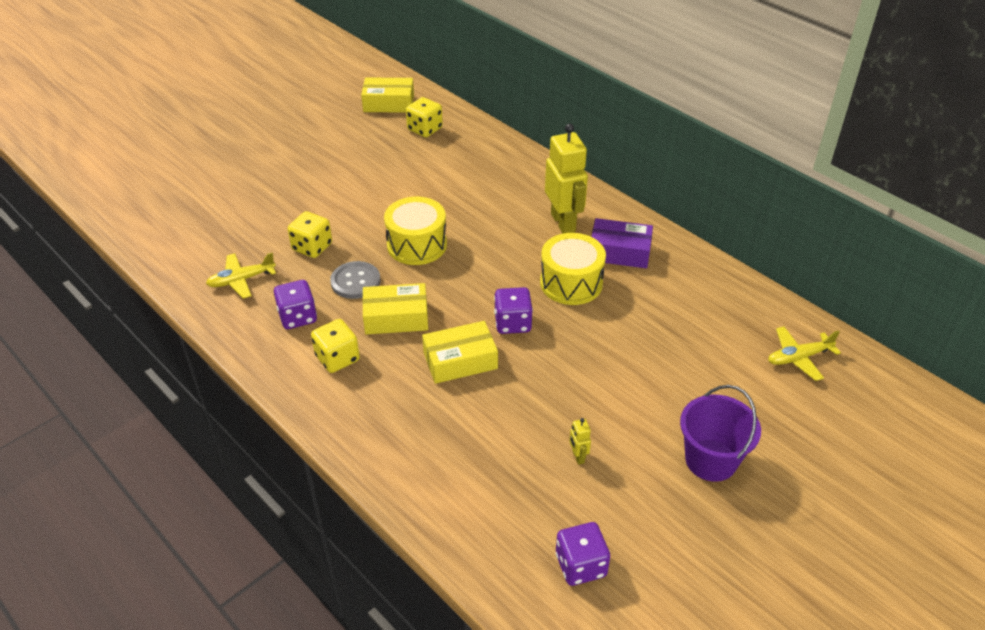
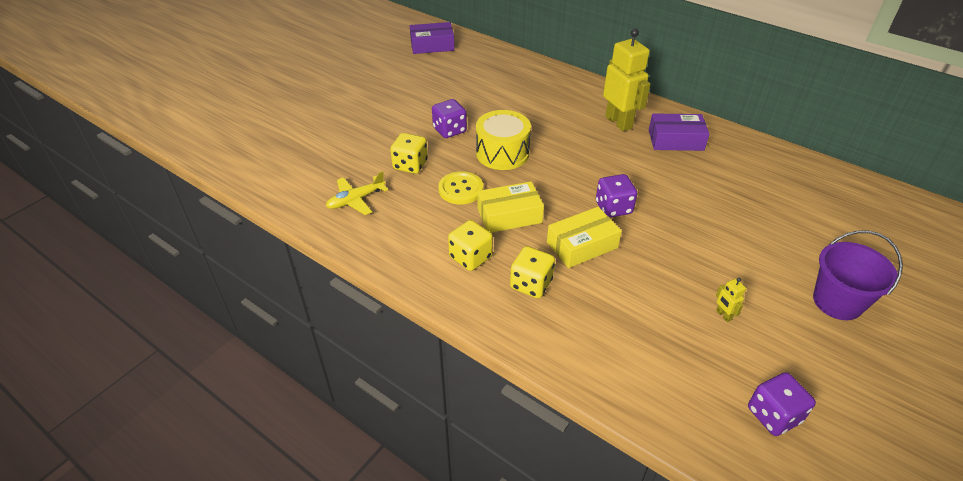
camera: 10 degrees left, 0 degrees up
purple dice [274,280,317,329] -> purple dice moved to [432,99,467,138]
grey button [330,261,380,299] -> yellow button [438,171,483,204]
yellow box [361,78,414,113] -> purple box [410,22,455,54]
yellow dice [406,97,443,137] -> yellow dice moved to [510,246,555,298]
yellow drum [540,233,606,305] -> none
yellow plane [768,326,841,381] -> none

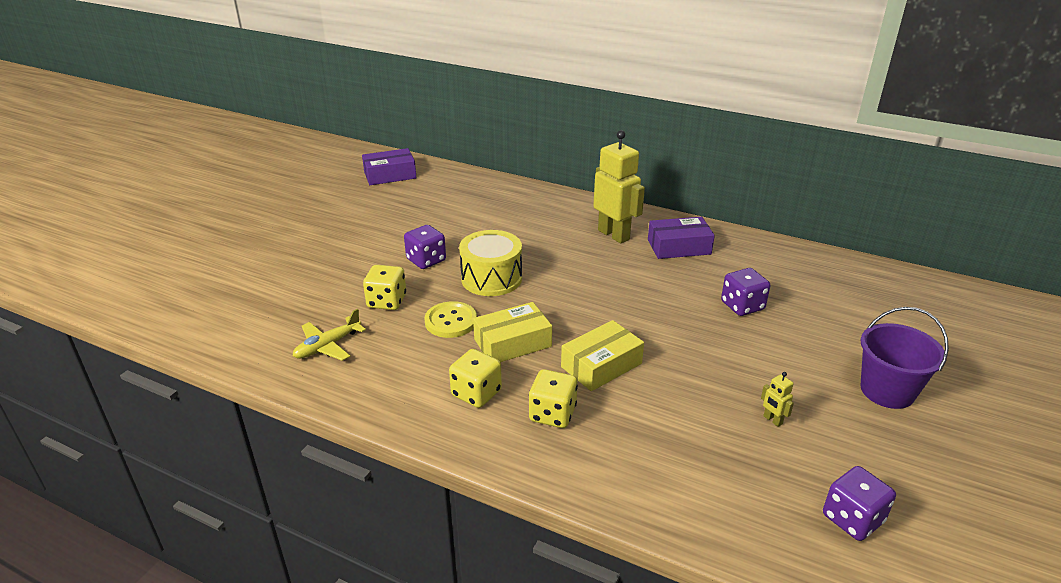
camera: 10 degrees left, 10 degrees down
purple dice [596,174,638,218] -> purple dice moved to [721,268,770,316]

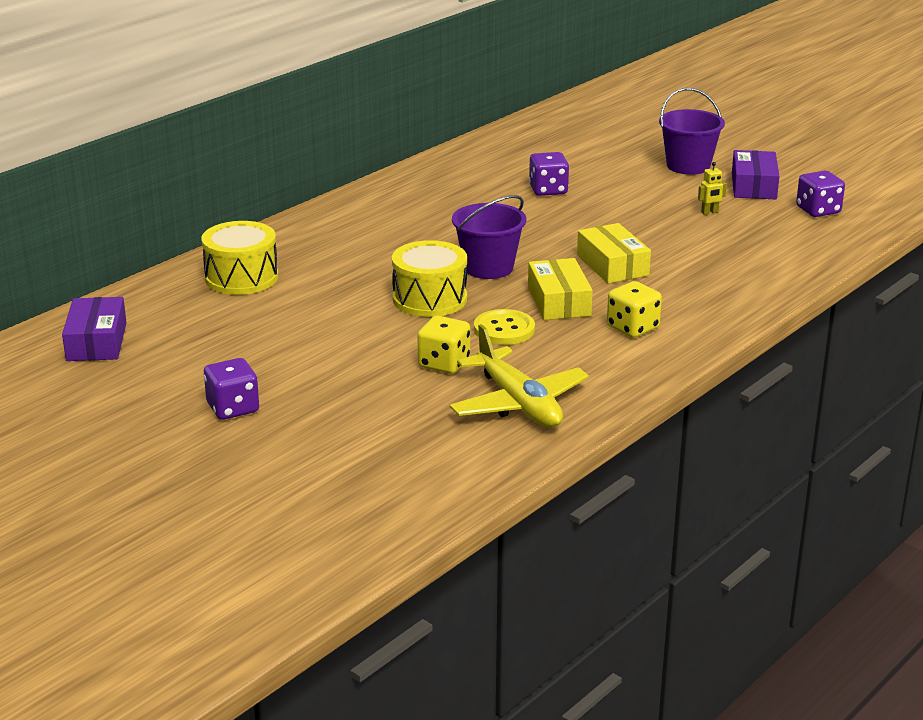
camera: 75 degrees left, 5 degrees down
yellow plane [293,309,366,361] -> yellow plane [450,324,589,427], size x1.64
purple dice [404,225,446,269] -> purple dice moved to [204,358,259,420]
yellow dice [529,369,578,428] -> none
yellow robot [593,130,645,244] -> none
purple box [648,217,715,259] -> purple box moved to [732,150,780,199]
none -> yellow drum [201,221,278,295]
none -> purple bucket [452,195,526,279]

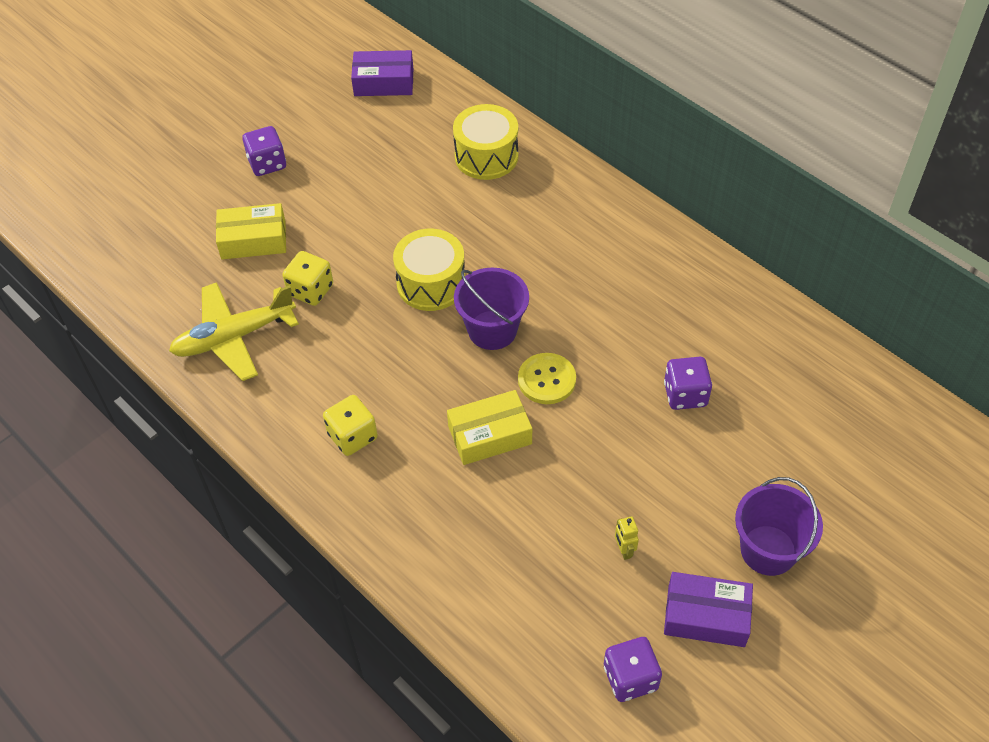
camera: 95 degrees right, 25 degrees up
yellow button [474,309,535,345] -> yellow button moved to [518,353,576,404]
yellow box [528,258,593,320] -> yellow box moved to [216,203,286,259]

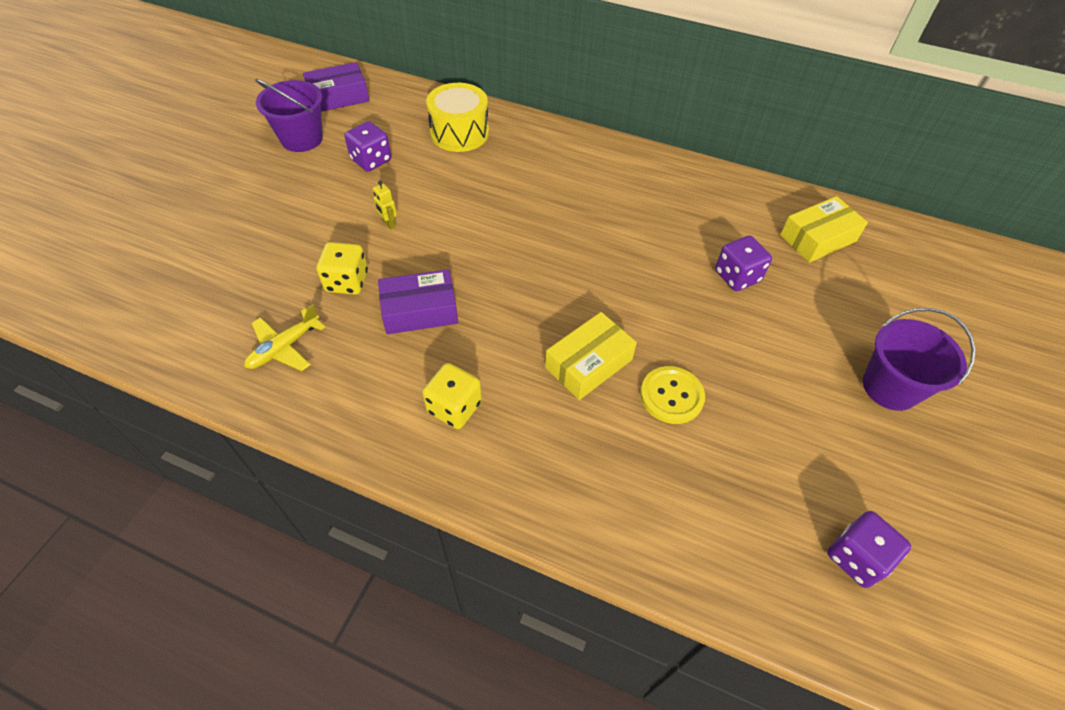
camera: 25 degrees left, 0 degrees up
yellow plane [169,282,299,381] -> yellow plane [244,304,325,371], size x0.61
yellow box [216,203,286,259] -> yellow box moved to [780,196,868,263]
purple dice [242,126,286,176] -> purple dice moved to [344,121,391,172]
yellow drum [393,229,465,311] -> none
purple bucket [454,268,529,350] -> purple bucket moved to [255,79,323,152]
yellow button [518,353,576,404] -> yellow button moved to [640,366,705,424]
yellow robot [615,516,639,560] -> yellow robot moved to [373,181,397,229]
purple box [664,572,753,647] -> purple box moved to [378,269,458,334]

